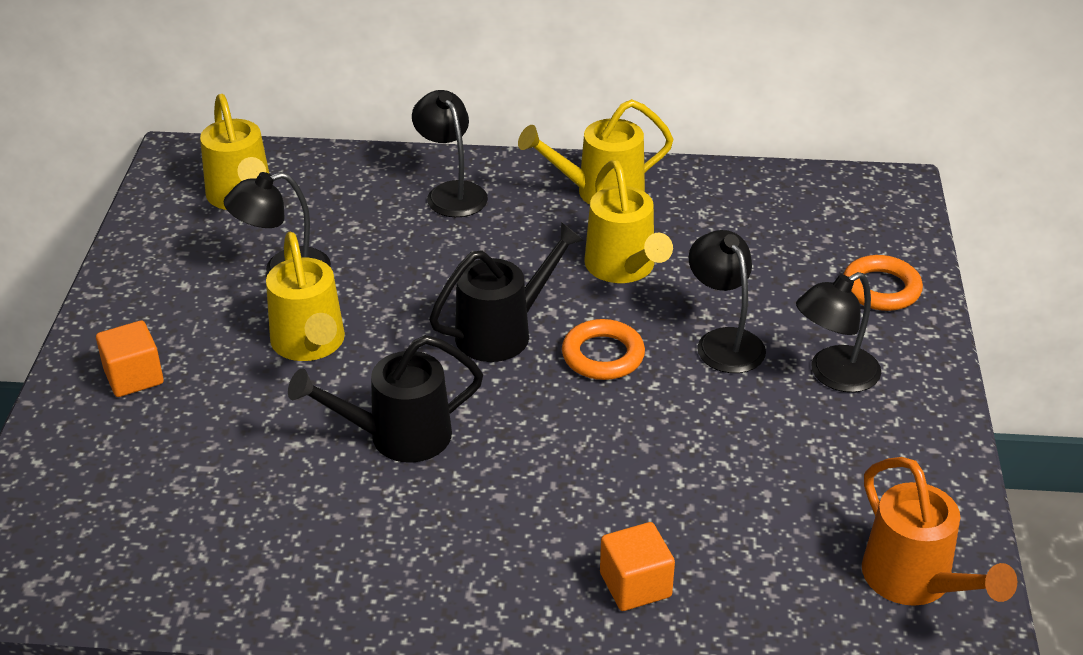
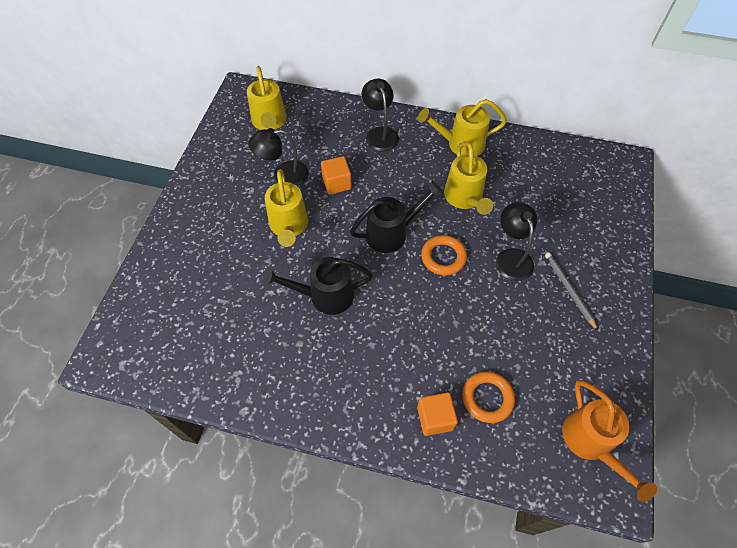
camera: 10 degrees right, 20 degrees up
orange cube [96,320,164,397] -> orange cube moved to [321,156,352,194]
black lamp [796,272,881,392] -> grey pencil [545,252,598,331]
orange ring [843,255,923,311] -> orange ring moved to [462,371,515,423]

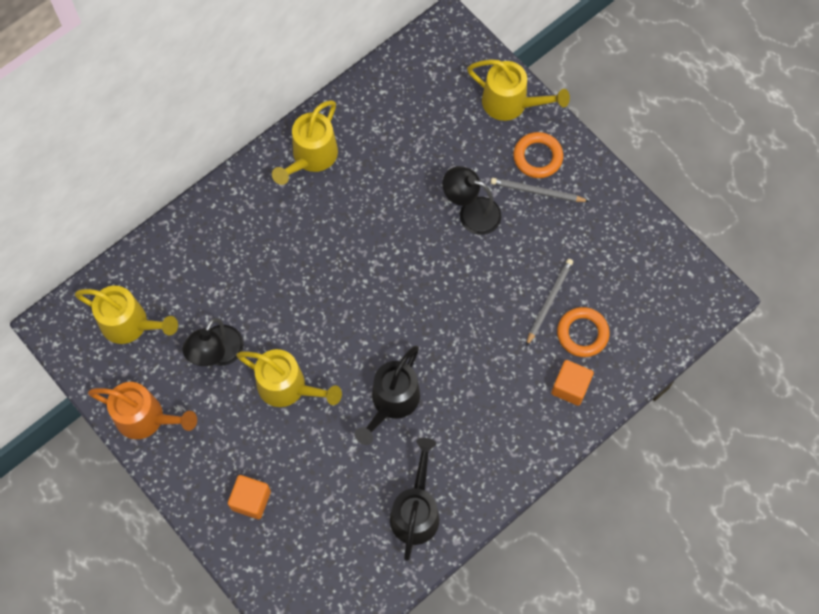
camera: 55 degrees left, 10 degrees up
orange cube [321,156,352,194] -> orange cube moved to [228,475,271,519]
black watering can [350,181,444,253] -> black watering can moved to [390,438,439,561]
black lamp [362,79,399,152] -> none
orange ring [421,235,467,276] -> orange ring moved to [513,132,563,178]
yellow watering can [444,142,493,215] -> yellow watering can moved to [467,60,570,121]
orange watering can [562,380,657,502] -> orange watering can moved to [88,382,197,439]
none -> grey pencil [526,259,573,346]

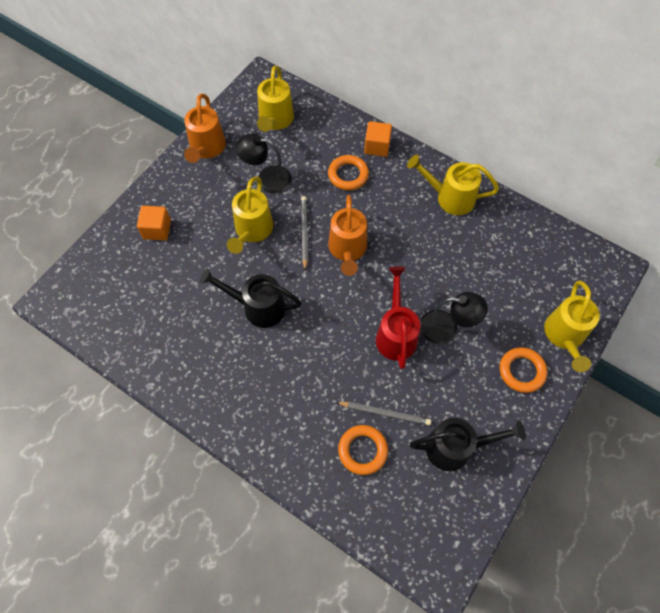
camera: 75 degrees right, 5 degrees down
black watering can [390,438,439,561] -> black watering can moved to [410,418,526,471]
black lamp [442,166,501,235] -> black lamp turned 90 degrees clockwise [420,292,488,344]
grey pencil [491,178,589,202] -> grey pencil moved to [301,196,308,271]
orange cube [551,360,594,406] -> orange cube moved to [364,121,392,157]
none -> orange ring [328,155,369,190]
none -> orange watering can [328,195,367,276]
none -> red watering can [376,266,420,369]

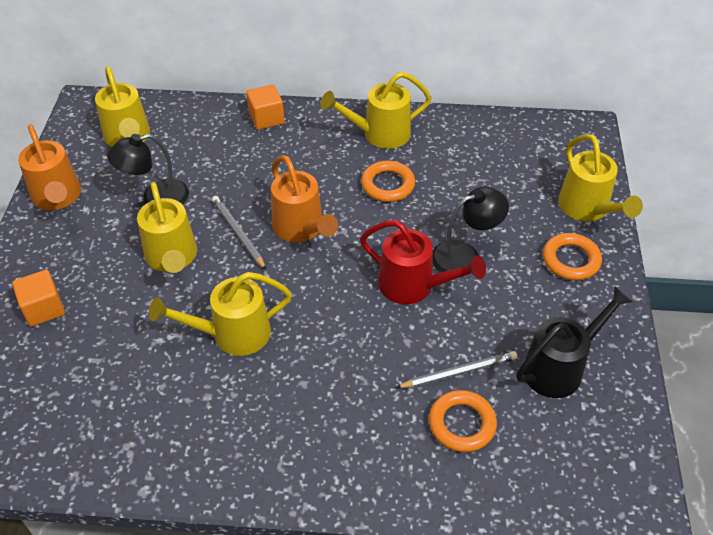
camera: 30 degrees left, 15 degrees down
black watering can [200,268,301,328] -> yellow watering can [149,272,292,356]
orange ring [328,155,369,190] -> orange ring moved to [361,161,415,202]
red watering can [376,266,420,369] -> red watering can turned 150 degrees clockwise [360,220,486,304]

